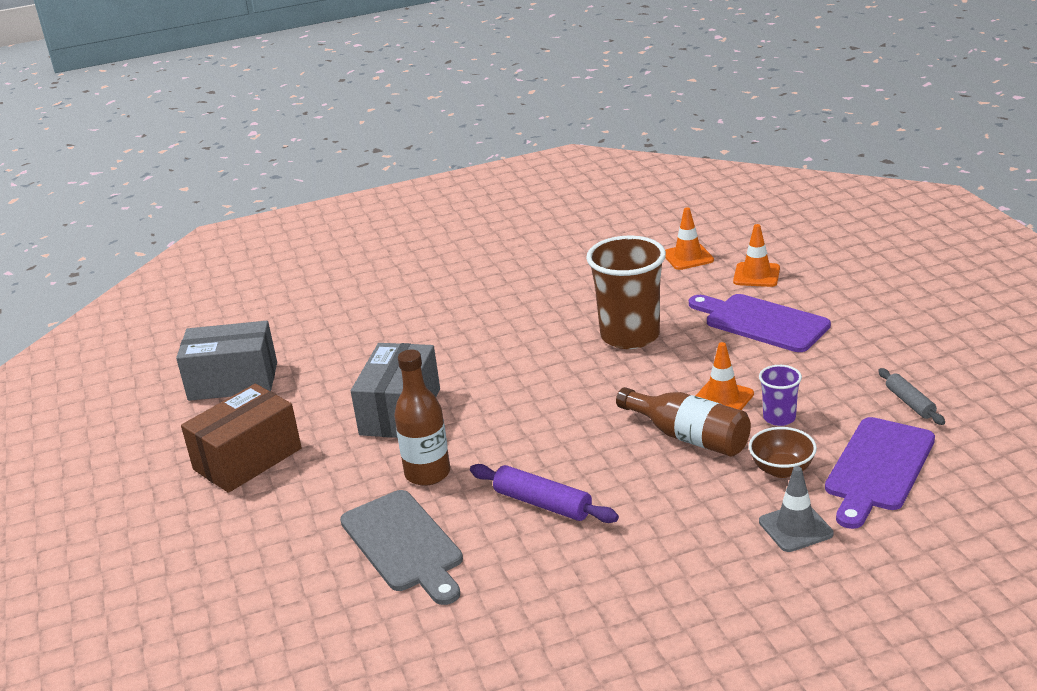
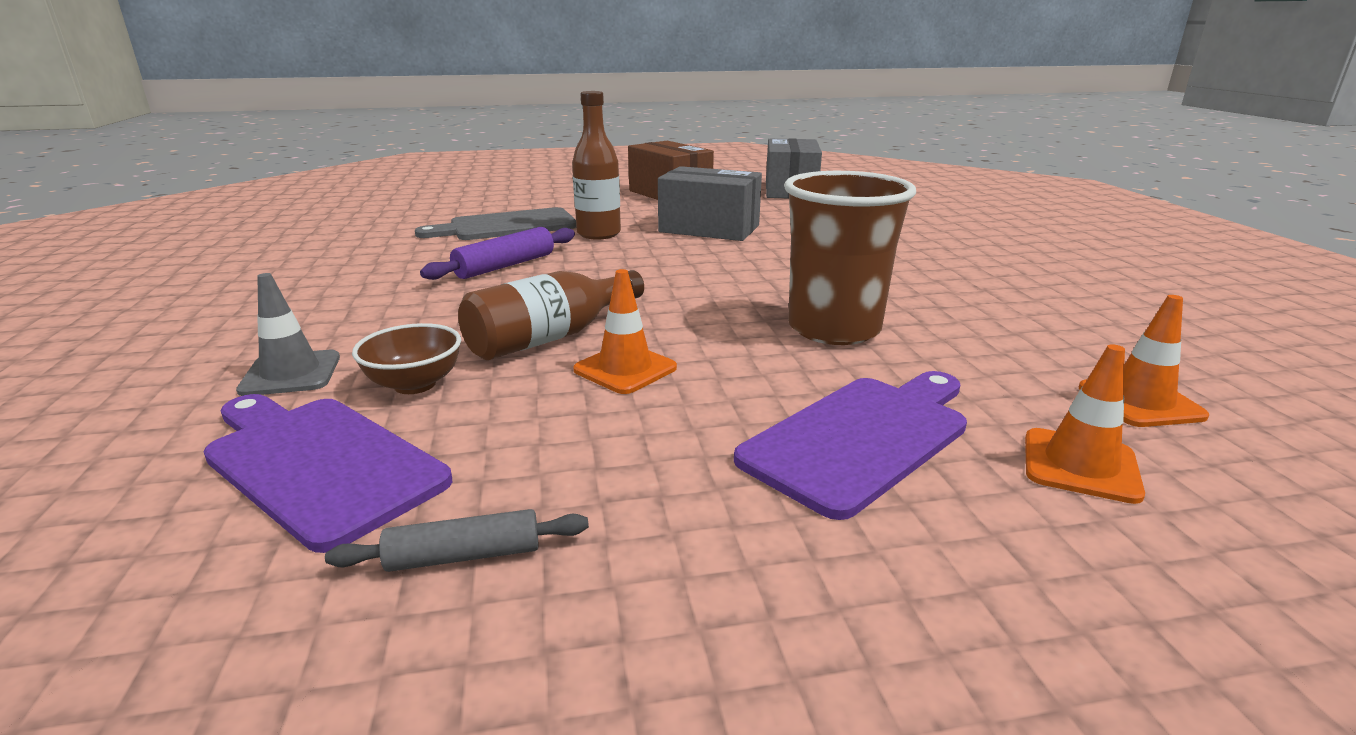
camera: 95 degrees right, 5 degrees down
purple cup [759,365,802,426] -> none

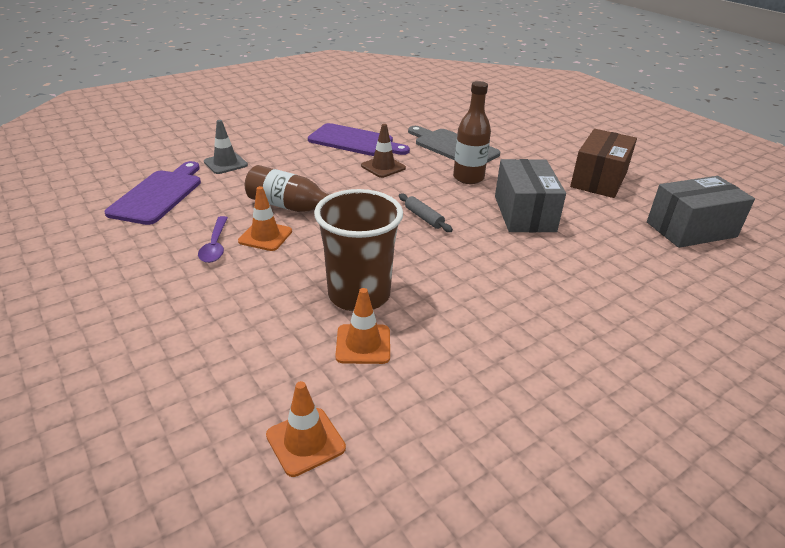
camera: 65 degrees right, 10 degrees up
grey rolling pin [325,509,589,572] -> grey rolling pin moved to [399,193,453,232]
brown bowl [352,323,461,394] -> none
purple rolling pin [420,227,575,280] -> brown traffic cone [361,124,406,178]
purple cutting board [734,371,967,520] -> purple cutting board moved to [308,123,410,156]
orange traffic cone [1025,344,1145,504] -> orange traffic cone moved to [335,288,390,364]
none -> purple spoon [198,216,228,263]

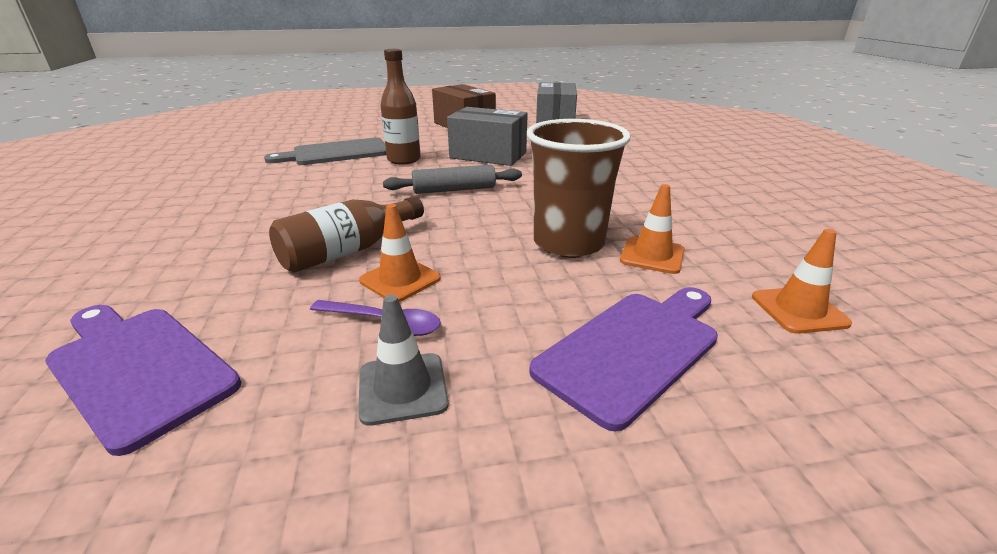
camera: 65 degrees left, 5 degrees down
grey traffic cone [204,120,248,174] -> grey traffic cone moved to [358,295,449,426]
purple cutting board [308,123,410,156] -> purple cutting board moved to [529,287,718,431]
brown traffic cone [361,124,406,178] -> none
grey rolling pin [399,193,453,232] -> grey rolling pin [383,165,522,194], size x1.52

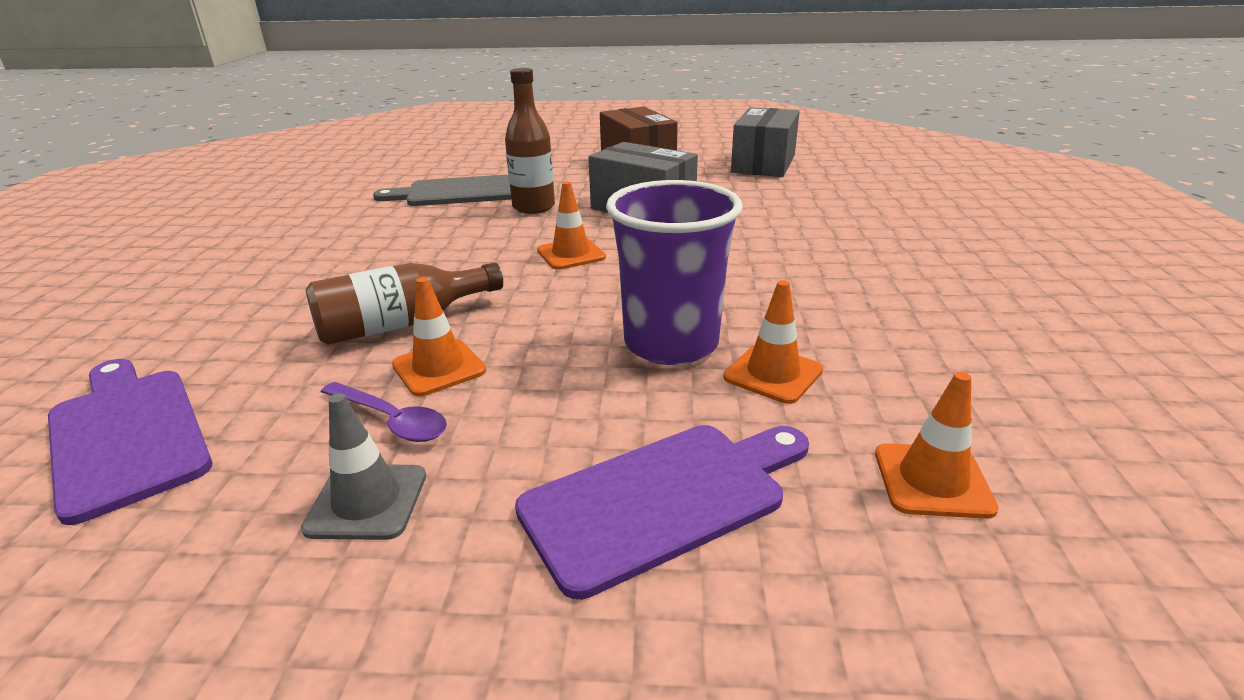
camera: 15 degrees right, 0 degrees up
grey rolling pin [383,165,522,194] -> orange traffic cone [537,182,606,270]
brown cup [527,119,631,258] -> purple cup [606,180,743,365]

